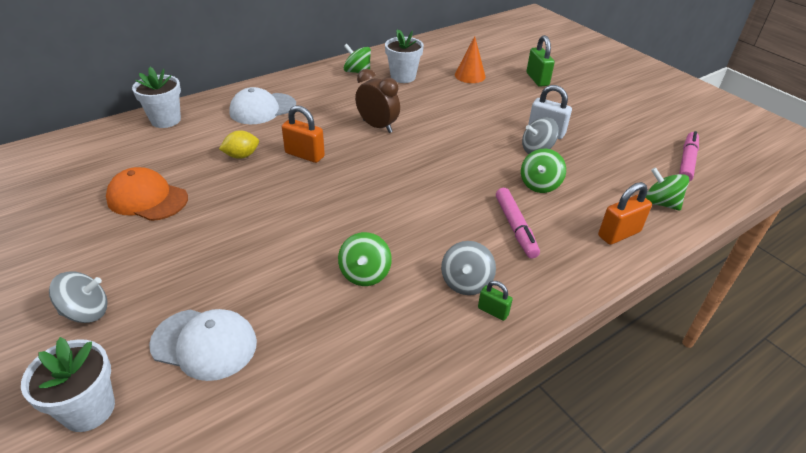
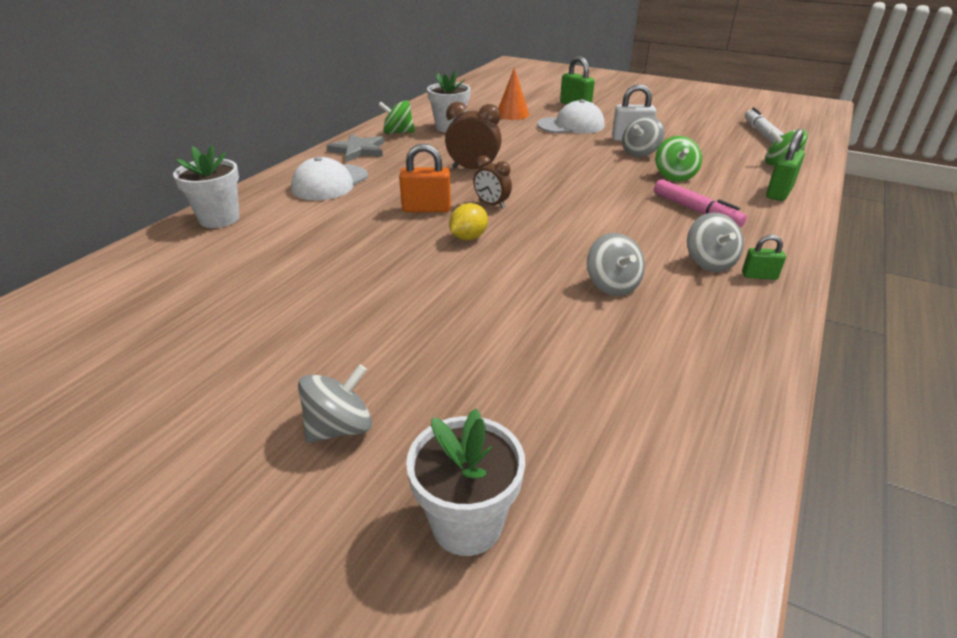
camera: 25 degrees left, 5 degrees down
orange cap [106,167,188,221] -> none
white cap [149,309,257,381] -> white cap moved to [537,99,605,134]
yellow lemon [219,130,259,159] -> yellow lemon moved to [449,203,488,240]
green spinning top [338,232,392,286] -> grey spinning top [587,233,645,296]
orange padlock [598,182,652,245] -> green padlock [766,129,805,201]
pink marker [679,131,699,182] -> white marker [745,108,784,144]
none -> grey star [326,134,384,162]
none -> brown clock [473,156,512,209]

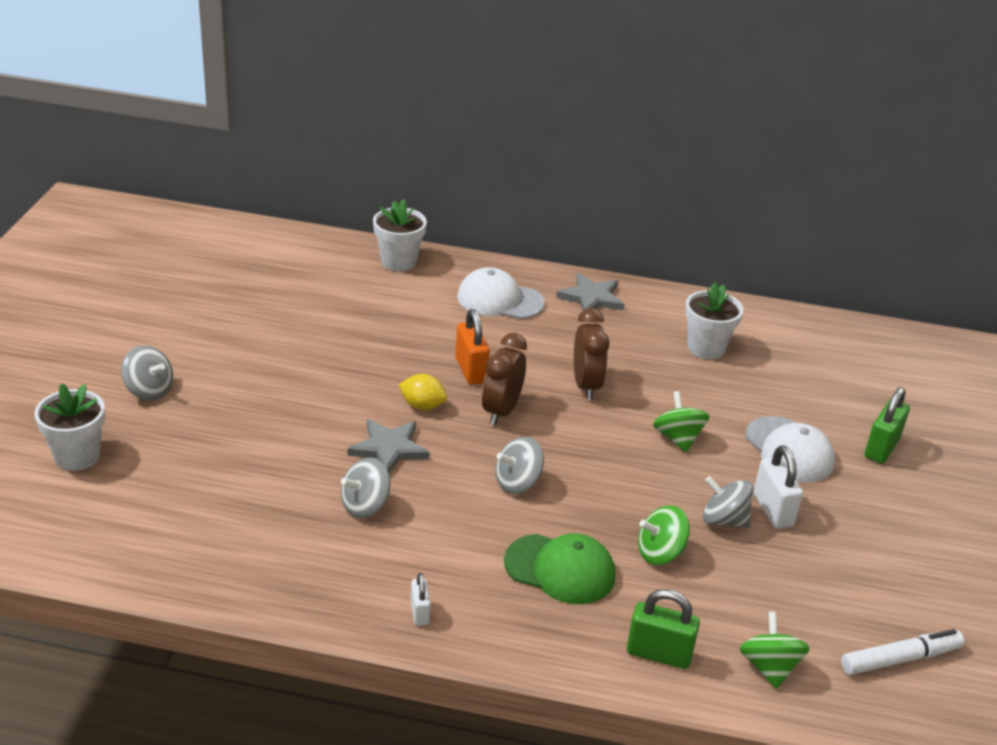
camera: 70 degrees right, 0 degrees up
green spinning top [378,100,415,134] -> green spinning top moved to [653,391,709,453]
brown clock [473,156,512,209] -> brown clock [482,333,527,425], size x1.53
orange cone [498,68,529,120] -> none
pink marker [654,179,747,227] -> green cap [504,533,616,604]
grey spinning top [687,213,744,272] -> grey spinning top moved to [496,436,544,494]
green padlock [742,235,786,280] -> white padlock [411,573,430,626]
none -> grey star [348,419,430,473]

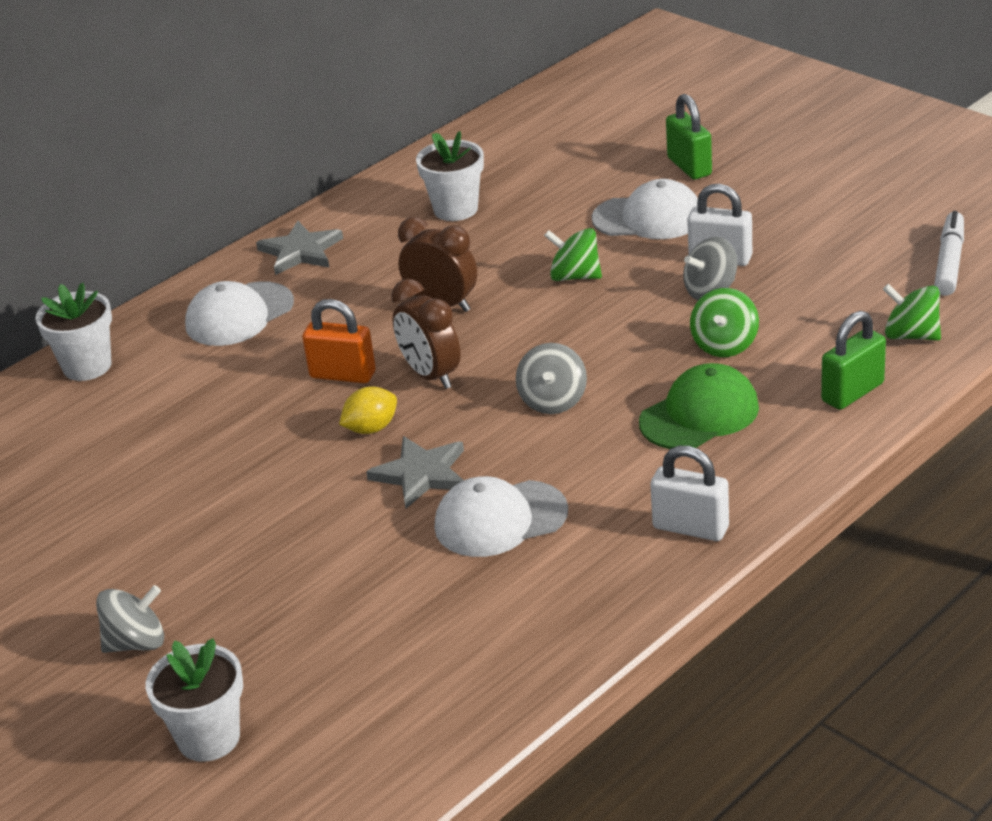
camera: 50 degrees left, 0 degrees up
grey spinning top [341,458,390,518] -> white cap [435,476,568,557]
white padlock [411,573,430,626] -> white padlock [650,446,729,541], size x1.72

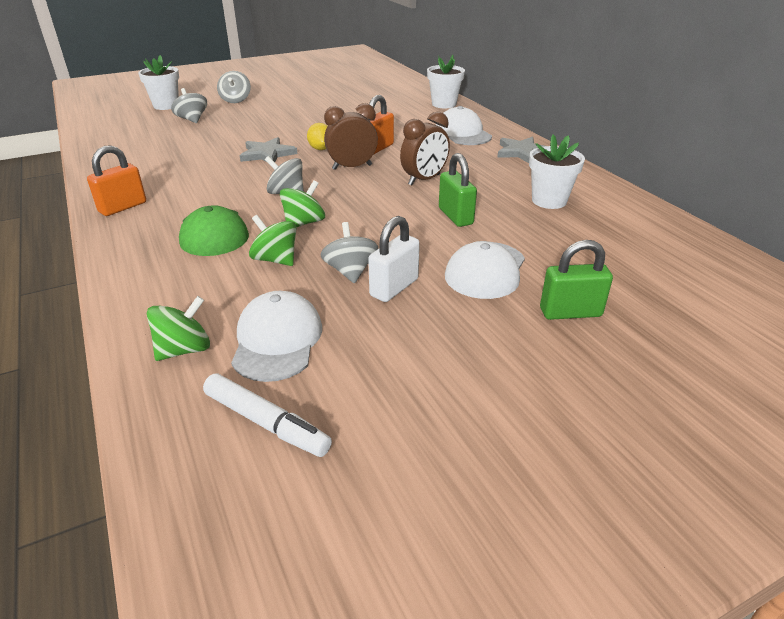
camera: 105 degrees right, 0 degrees up
white cap [435,476,568,557] -> white cap moved to [231,291,322,382]
green spinning top [544,228,602,281] -> green spinning top moved to [280,180,325,227]
white padlock [650,446,729,541] -> orange padlock [87,145,146,216]
green padlock [821,311,886,410] -> green padlock moved to [439,153,477,227]
none -> grey spinning top [171,88,207,123]

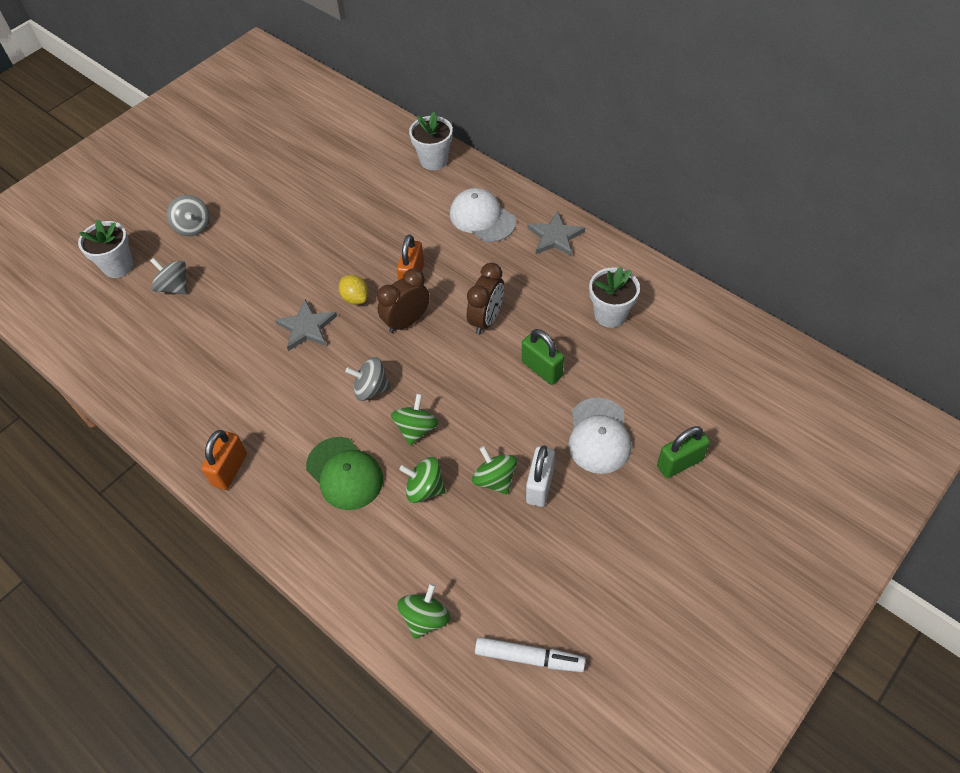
camera: 20 degrees left, 20 degrees up
white cap [231,291,322,382] -> none
grey spinning top [320,222,378,283] -> green spinning top [472,446,517,495]

